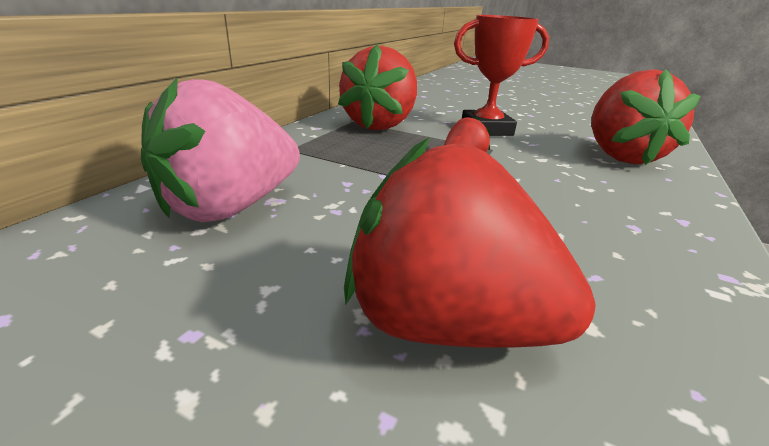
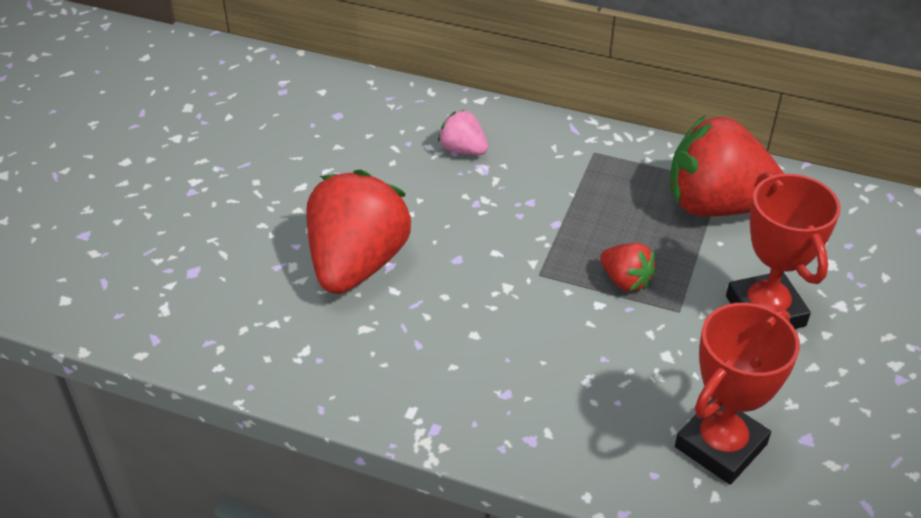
camera: 85 degrees right, 15 degrees up
pink strawberry [141,78,300,222] -> pink strawberry [438,109,488,155], size x0.46
red strawberry [591,69,700,165] -> red trophy [675,303,800,485]

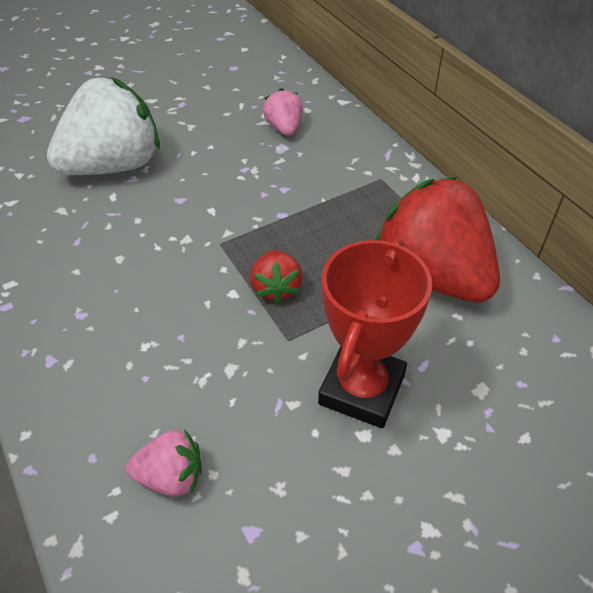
camera: 40 degrees right, 5 degrees up
red strawberry [306,169,411,294] -> white strawberry [47,77,160,175]
red trophy [675,303,800,485] -> pink strawberry [126,429,201,497]

